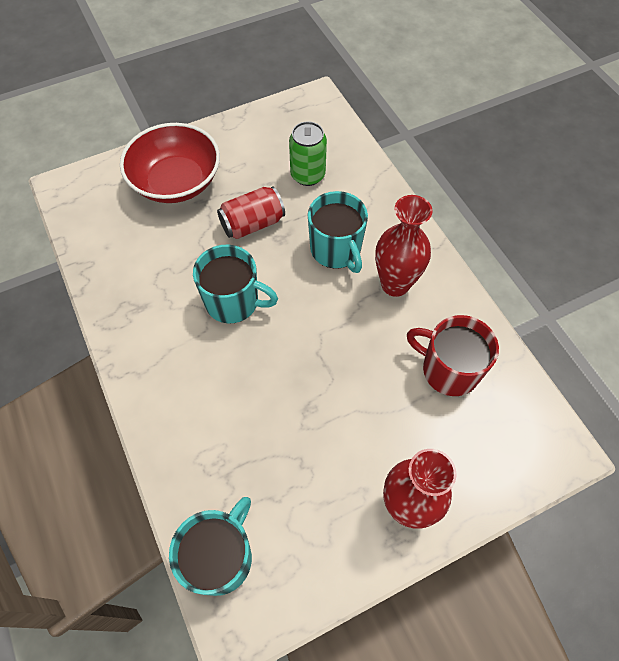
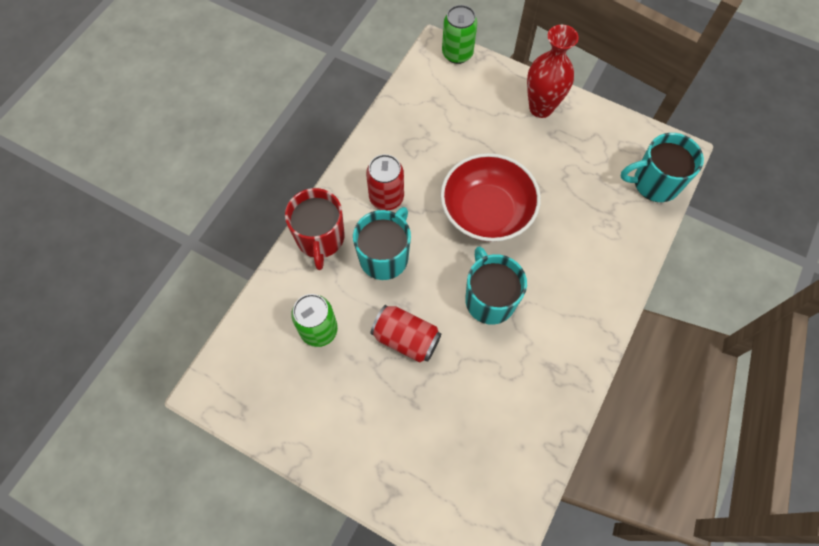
camera: 125 degrees left, 5 degrees up
red bowl [120,123,220,203] -> red bowl moved to [441,153,541,242]
red vase [375,195,432,297] -> red can [366,154,404,210]
red mug [407,315,499,396] -> red mug moved to [285,188,345,270]
none -> green can [442,5,478,64]

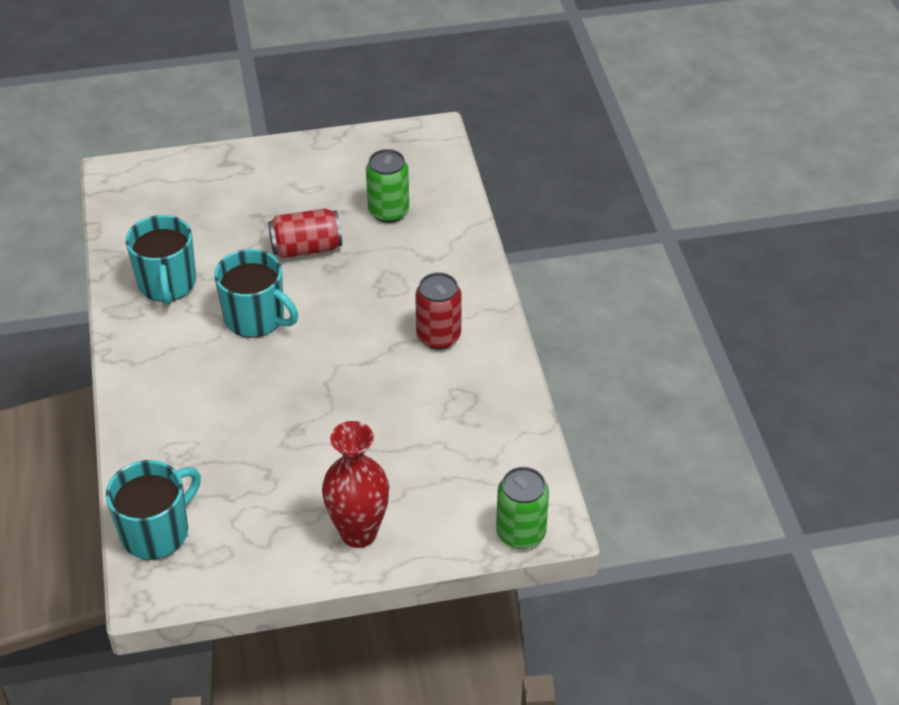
camera: 140 degrees right, 20 degrees down
red mug [285,188,345,270] -> none
turquoise mug [353,207,411,280] -> turquoise mug moved to [126,215,196,305]
red bowl [441,153,541,242] -> none

